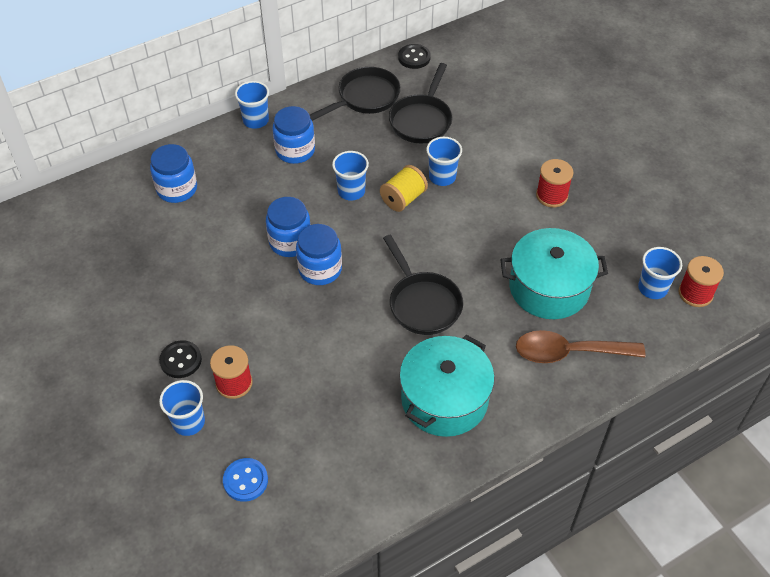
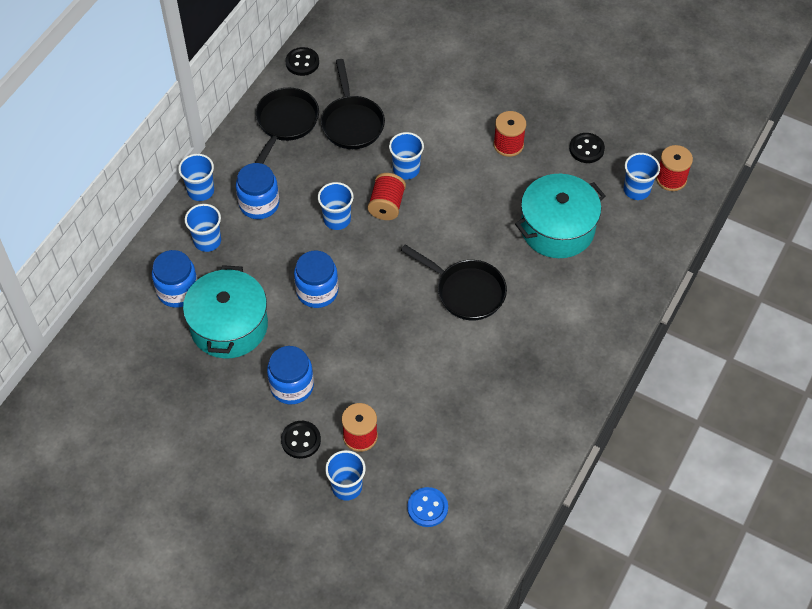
camera: 30 degrees left, 5 degrees up
blue jar [296,224,342,285] -> blue jar moved to [267,346,314,404]
yellow spool [380,165,428,212] -> red spool [368,173,406,220]
turquoise pot [399,335,495,437] -> turquoise pot moved to [183,265,268,358]
brown spoon [516,330,646,363] -> none
none -> blue cup [185,204,221,252]
none -> black button [569,133,605,163]

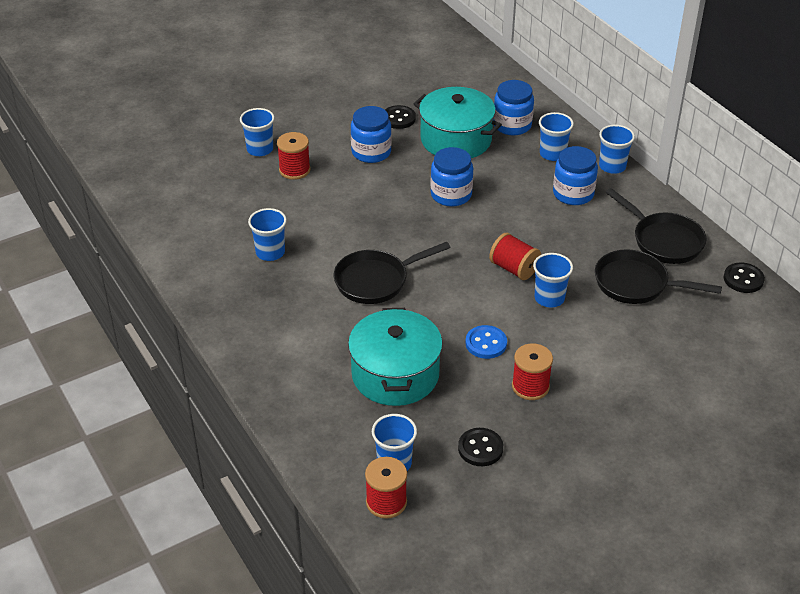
camera: 120 degrees right, 15 degrees down
black button [281,421,321,459] -> black button moved to [385,105,416,129]
blue cup [318,182,354,230] -> blue cup moved to [248,208,287,261]
blue button [407,487,448,527] -> blue button moved to [465,325,507,359]

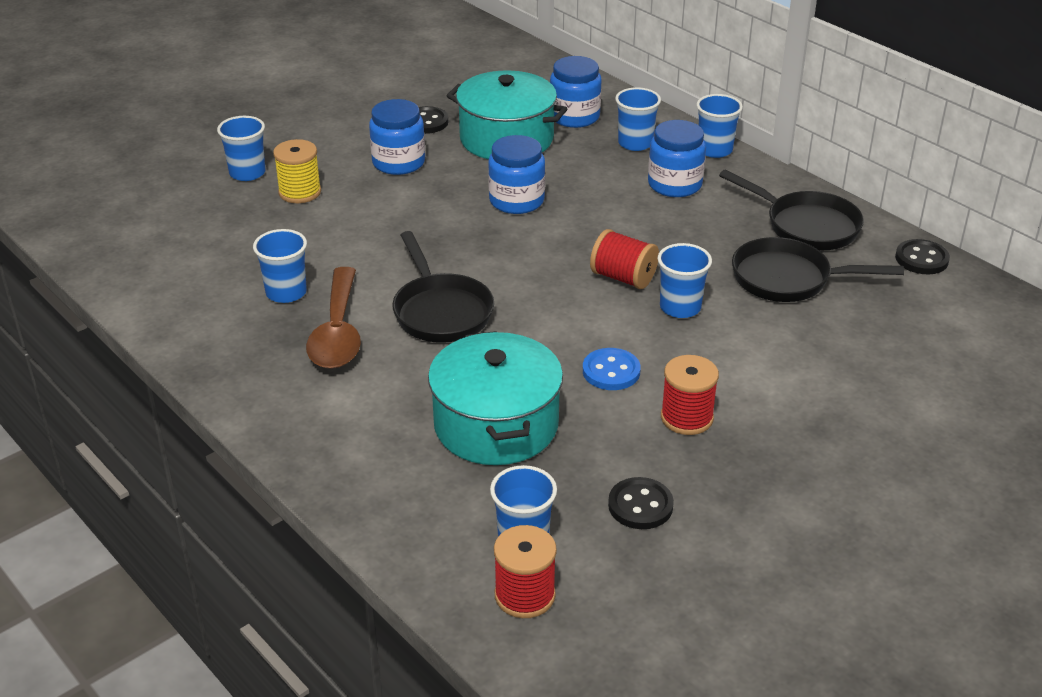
camera: 10 degrees left, 5 degrees down
red spool [277,132,310,180] -> yellow spool [273,139,321,203]
black pan [334,242,451,304] -> black pan turned 75 degrees counterclockwise [392,231,494,343]
none -> brown spoon [306,267,361,369]

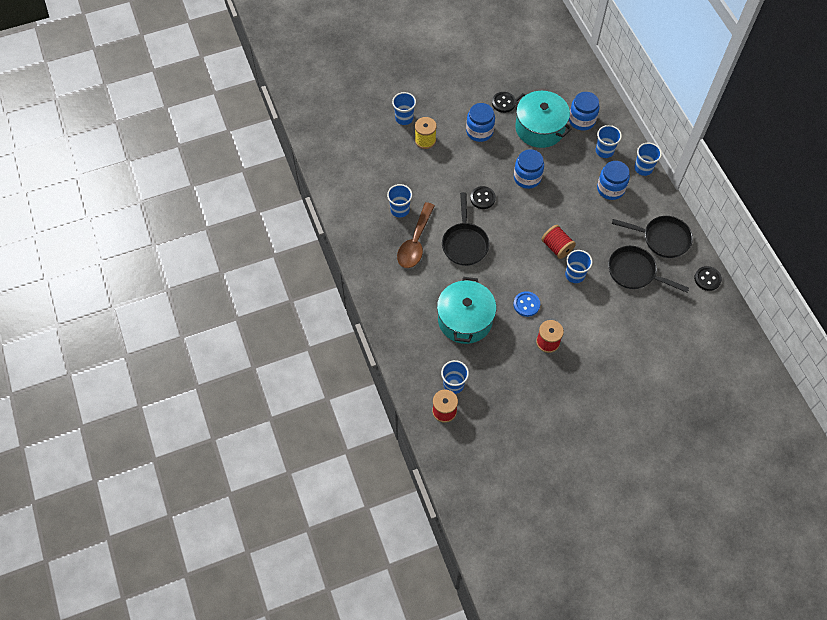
camera: 20 degrees right, 25 degrees up
black button [608,477,674,529] -> black button moved to [470,186,496,209]
black pan [719,170,864,250] -> black pan turned 45 degrees counterclockwise [612,216,693,258]

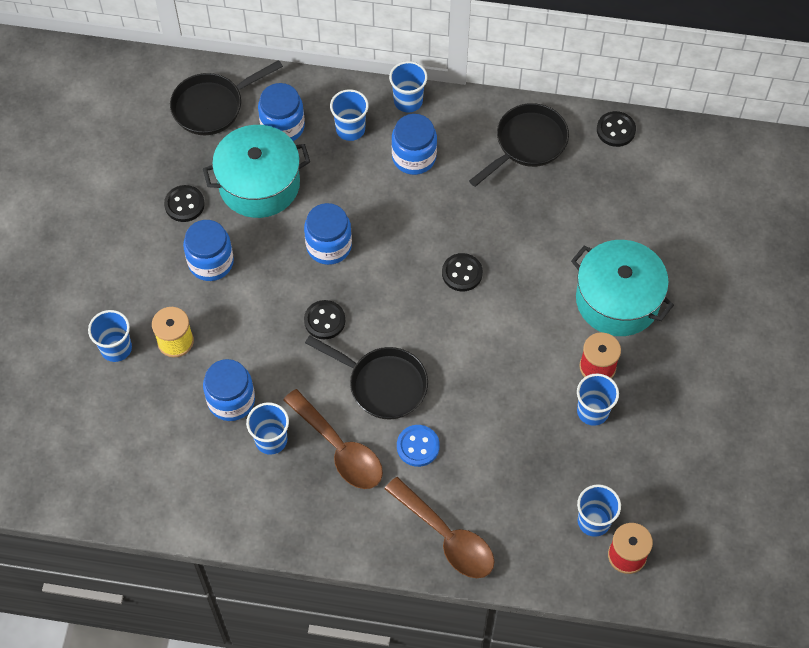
camera: 60 degrees left, 0 degrees up
turquoise pot [437,277,496,344] -> turquoise pot moved to [571,240,674,336]
blue button [513,291,540,317] -> blue button moved to [397,425,440,467]
red spool [541,225,576,259] -> black button [442,253,483,291]
blue cup [565,250,593,283] -> blue cup moved to [577,373,619,426]
black pan [608,246,689,293] -> black pan moved to [170,60,283,135]
none -> blue jar [203,359,255,421]
none -> brown spoon [385,477,495,578]

